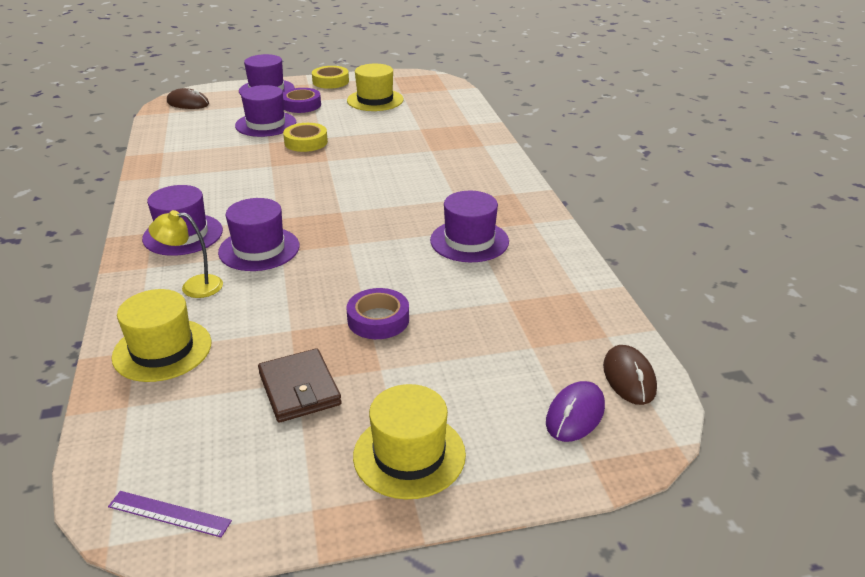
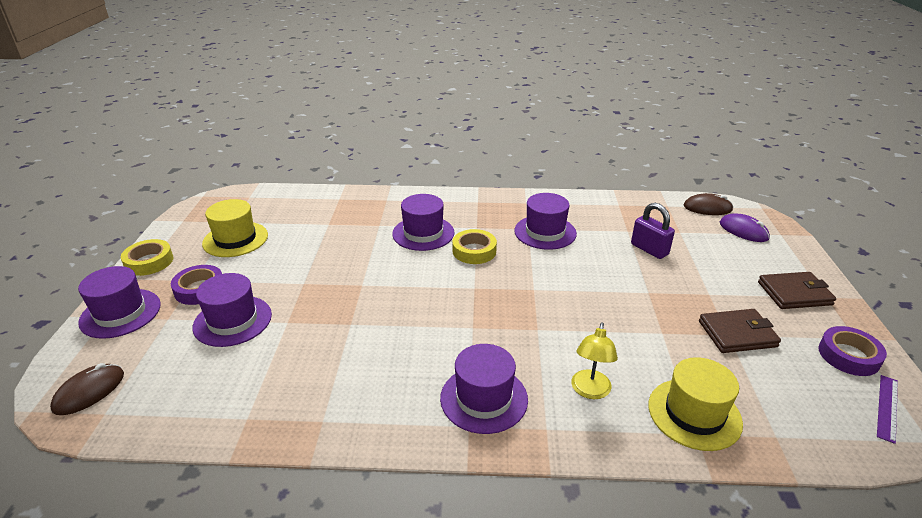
camera: 75 degrees left, 0 degrees up
purple hat [218,198,300,271] -> purple hat moved to [392,194,454,251]
yellow tape [283,123,328,152] -> yellow tape moved to [452,229,497,264]
purple tape [346,288,409,339] -> purple tape moved to [819,326,887,376]
yellow hat [353,384,466,499] -> brown wallet [758,272,836,309]
none -> purple padlock [631,203,675,259]

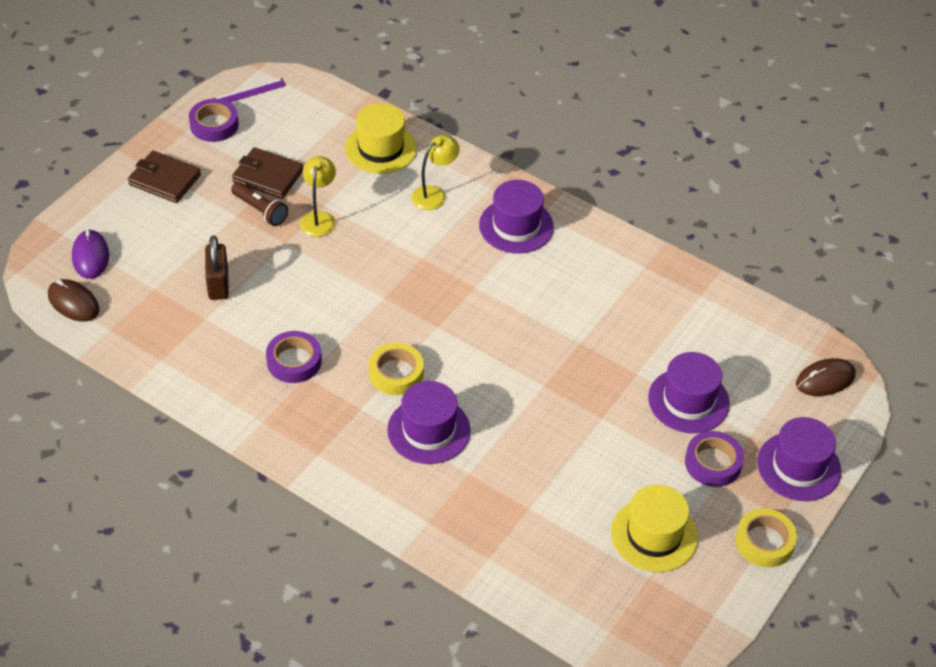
camera: 150 degrees left, 15 degrees up
purple hat [514,193,577,250] -> purple tape [266,331,322,383]
purple padlock [631,203,675,259] -> brown padlock [205,235,229,300]
none -> brown flashlight [231,182,288,226]
none -> yellow lamp [300,156,336,237]

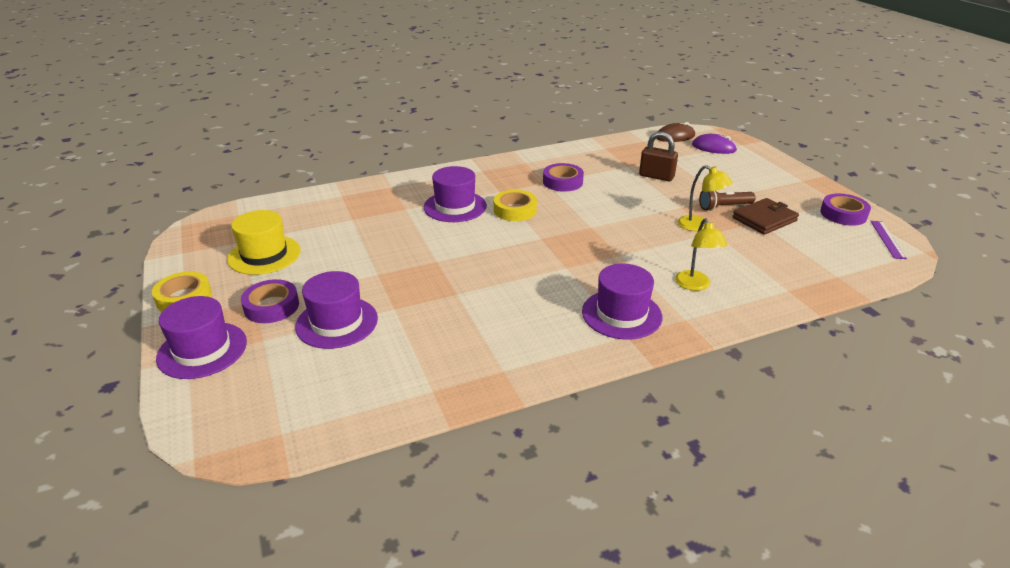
camera: 125 degrees right, 15 degrees down
brown wallet [128,151,201,203] -> none
yellow hat [345,103,417,174] -> none
brown mouse [796,358,856,396] -> none

